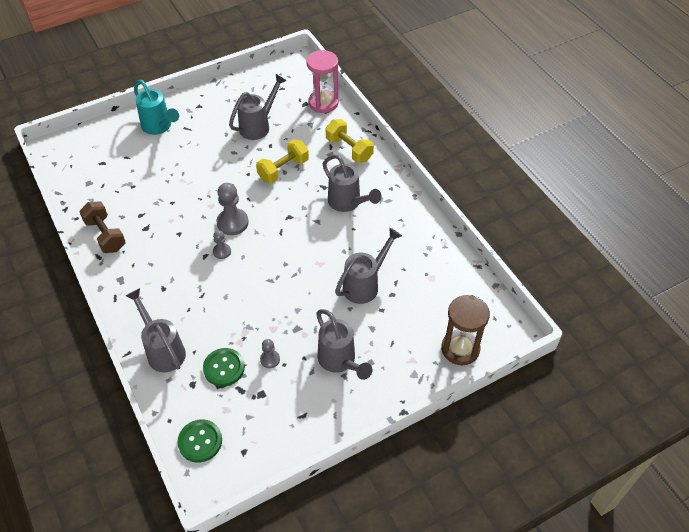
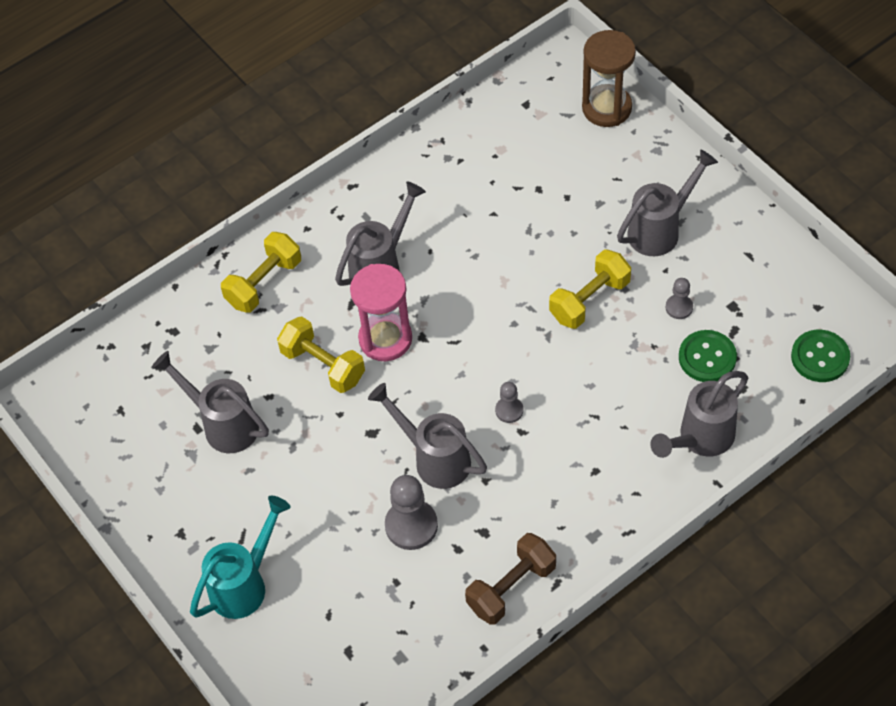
camera: 95 degrees left, 5 degrees up
grey pawn [216,183,249,235] -> grey pawn moved to [385,475,438,550]
pink hourglass [307,50,338,113] -> pink hourglass moved to [350,264,412,361]
grey watering can [335,228,402,304] -> grey watering can moved to [368,383,487,489]
none -> yellow dumbbell [549,249,631,329]

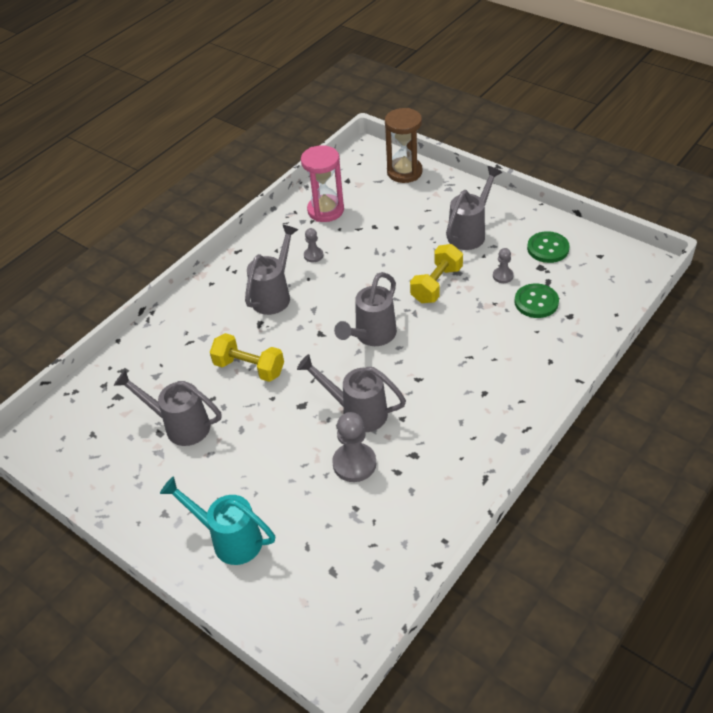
camera: 15 degrees left, 10 degrees down
turquoise watering can [190,496,291,619] -> turquoise watering can turned 90 degrees counterclockwise [160,476,275,565]
yellow dumbbell [221,232,301,313] -> none
pink hourglass [350,264,412,361] -> pink hourglass moved to [301,145,344,222]
brown dumbbell [465,533,556,625] -> none
grey pawn [495,382,523,423] -> grey pawn moved to [304,228,323,262]
grey watering can [650,371,748,458] -> grey watering can moved to [334,272,397,346]
green button [791,330,850,382] -> green button moved to [527,231,570,263]

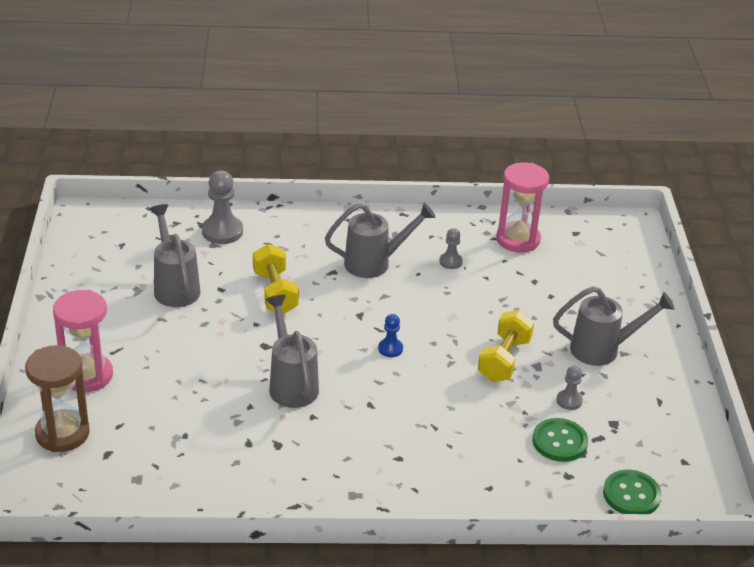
camera: 45 degrees right, 10 degrees down
turquoise watering can [160,476,275,565] -> pink hourglass [53,290,113,392]
grey pawn [332,412,376,482] -> grey pawn moved to [202,170,243,244]
grey watering can [334,272,397,346] -> blue pawn [378,314,403,357]
brown hourglass [385,108,423,183] -> brown hourglass moved to [25,345,90,452]
yellow dumbbell [410,244,463,303] -> yellow dumbbell turned 60 degrees counterclockwise [478,310,534,382]
green button [527,231,570,263] -> green button moved to [603,470,662,514]

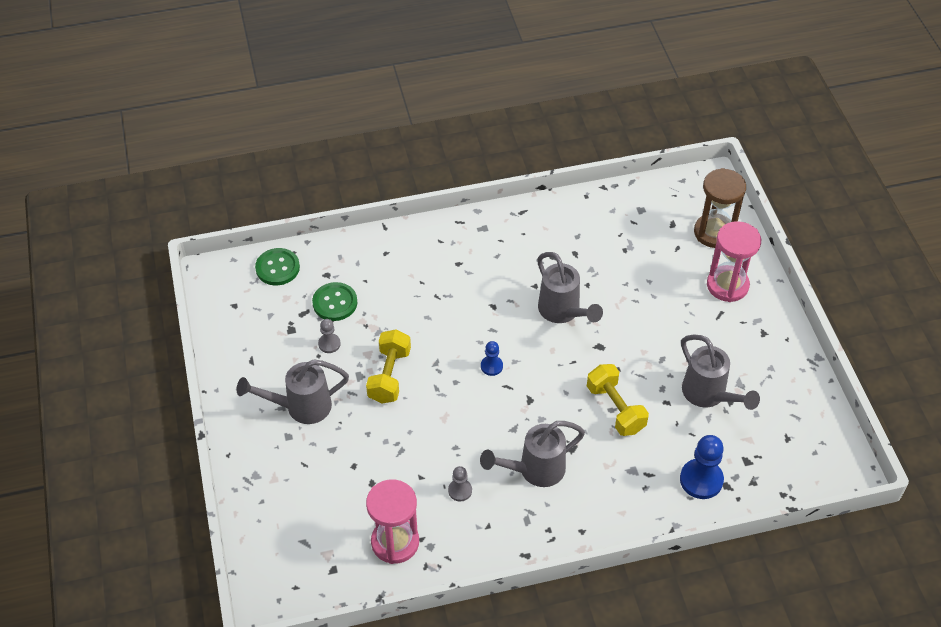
camera: 170 degrees right, 15 degrees up
grey pawn [202,170,243,244] -> blue pawn [680,435,724,499]

